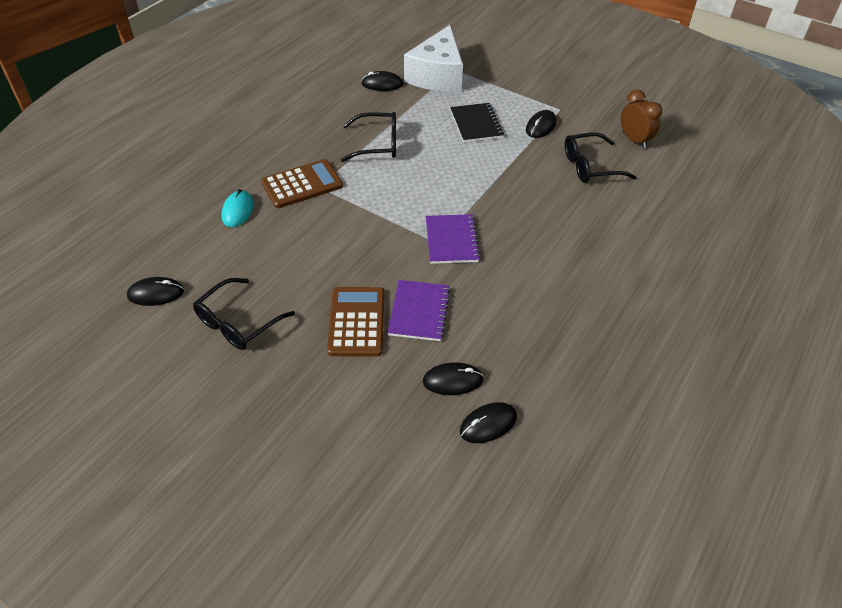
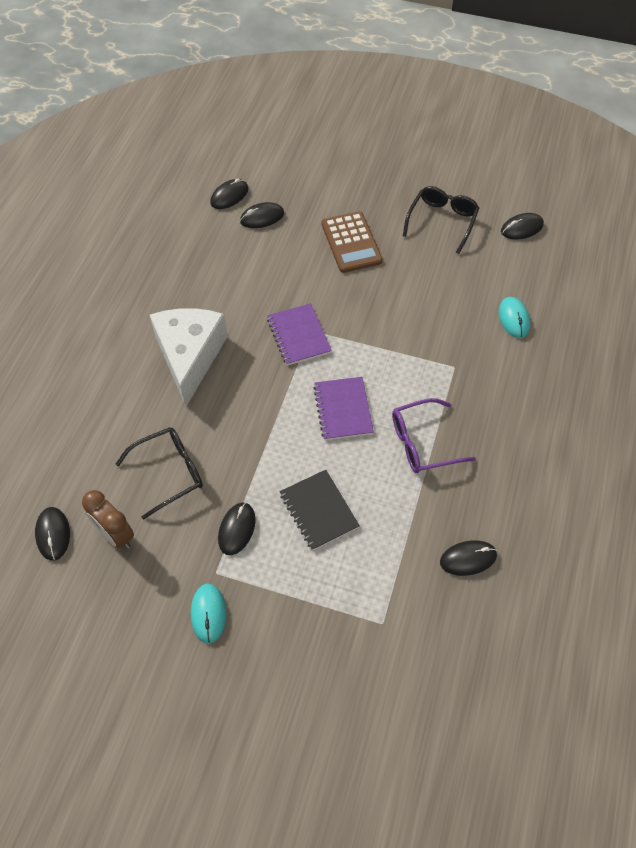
camera: 165 degrees right, 10 degrees up
brown calculator [261,159,343,208] -> none
black glasses [341,112,396,162] -> purple glasses [392,398,476,473]
purple notebook [388,280,450,341] -> purple notebook moved to [313,377,374,440]
white cheese [404,25,463,92] -> white cheese moved to [150,308,228,406]
none -> black mouse [35,507,70,561]
none -> turquoise mouse [191,584,226,644]

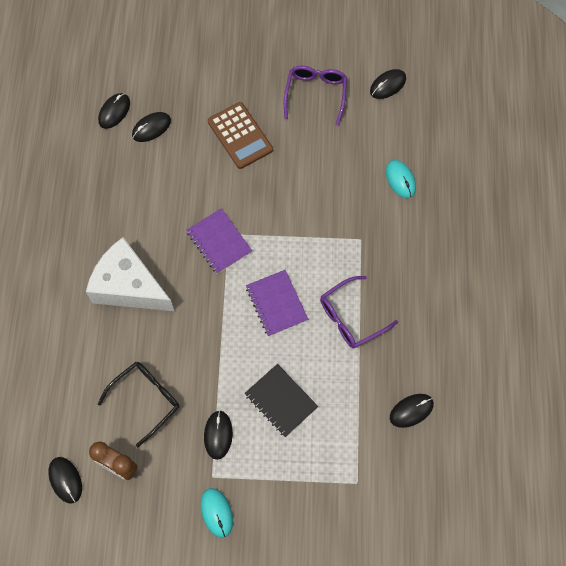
camera: 15 degrees left, 10 degrees up
white cheese [150,308,228,406] -> white cheese turned 45 degrees counterclockwise [86,237,174,311]
black glasses [403,186,479,254] -> purple glasses [284,66,347,126]

